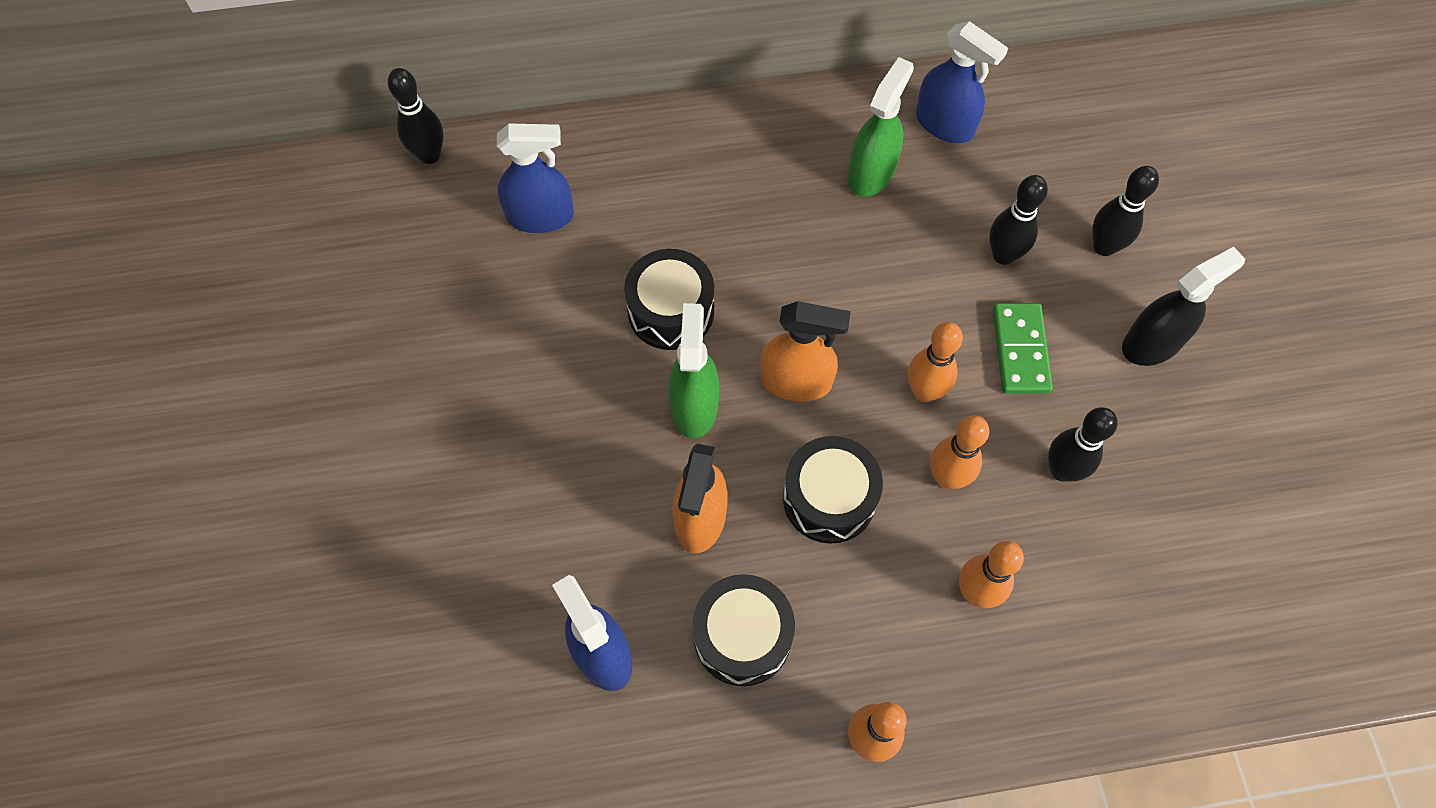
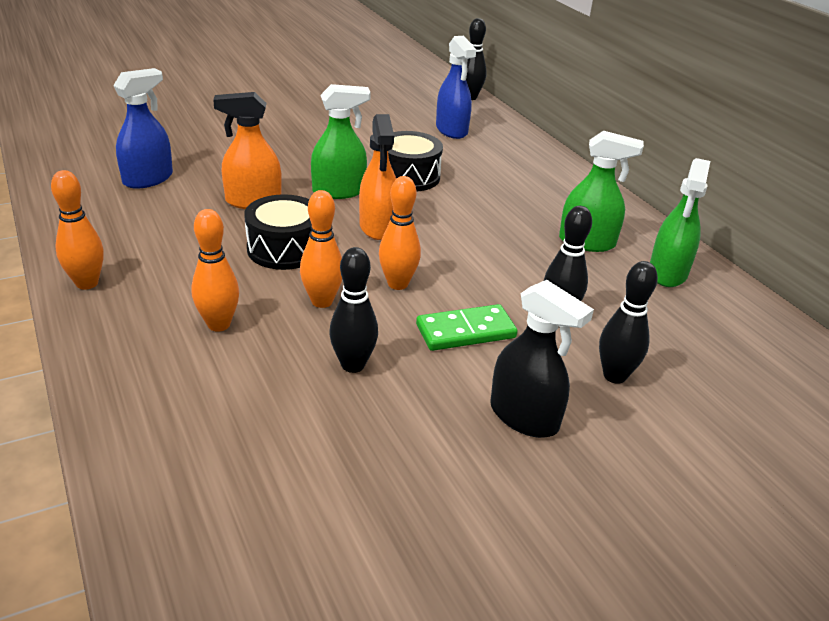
camera: 70 degrees right, 30 degrees down
black drum [693,574,795,686] -> none
blue spray bottle [916,21,1008,143] -> green spray bottle [650,158,710,287]

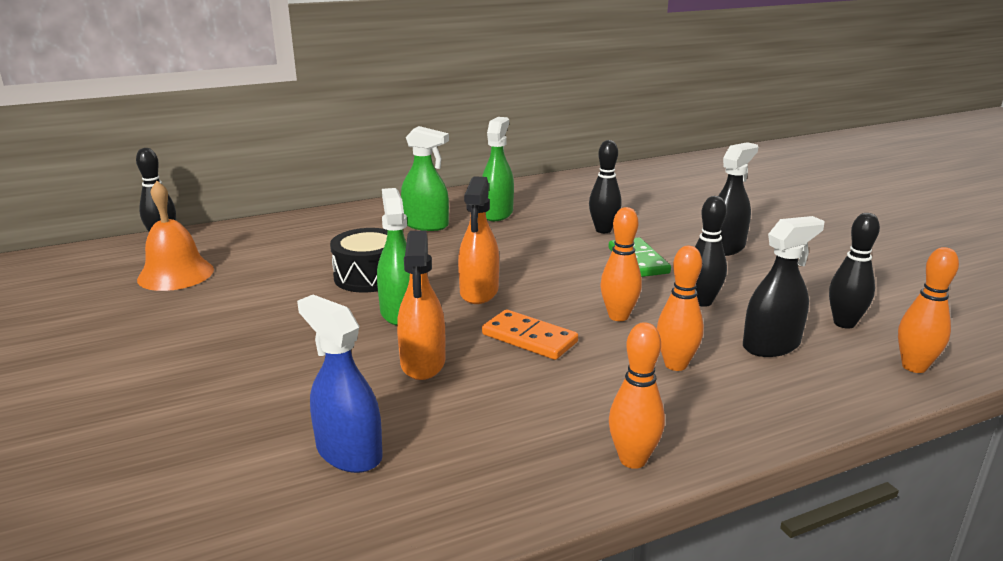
camera: 85 degrees left, 10 degrees down
black drum [244,194,312,270] -> orange domino [482,309,578,360]
orange spray bottle [359,114,396,240] -> orange spray bottle turned 105 degrees clockwise [458,176,499,304]
orange bowling pin [379,176,421,290] -> orange bowling pin moved to [898,247,959,373]
blue spray bottle [436,36,476,139] -> none
black bowling pin [599,261,658,384] -> black bowling pin moved to [829,213,880,329]
green spray bottle [650,158,710,287] -> green spray bottle moved to [401,126,449,231]
none -> orange bell [137,181,214,291]
none -> black spray bottle [743,216,824,357]

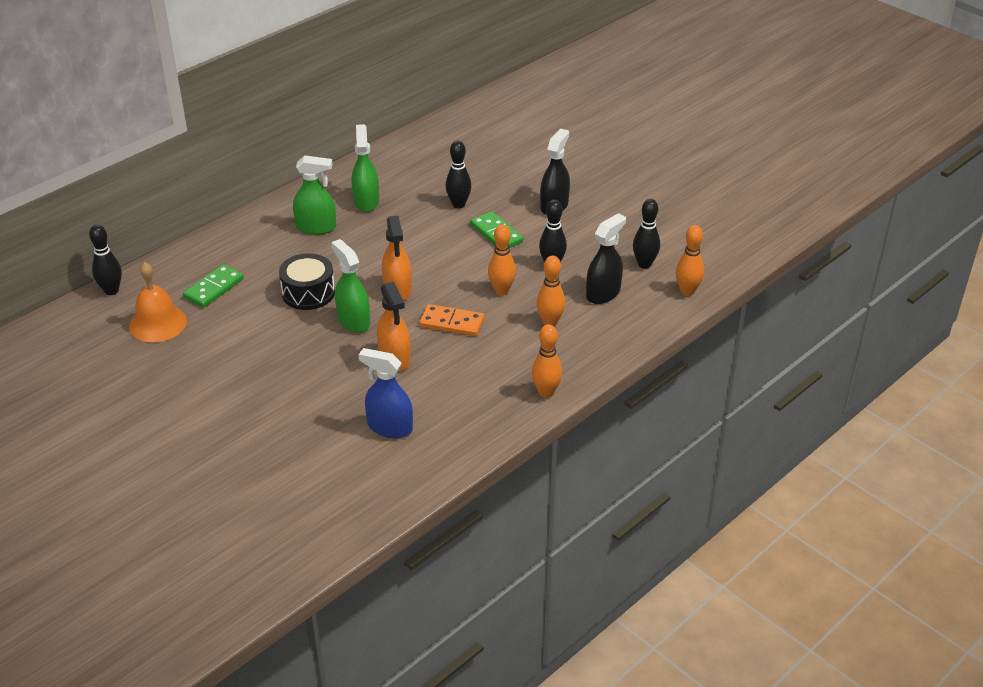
camera: 20 degrees left, 15 degrees up
none -> green domino [183,264,244,308]

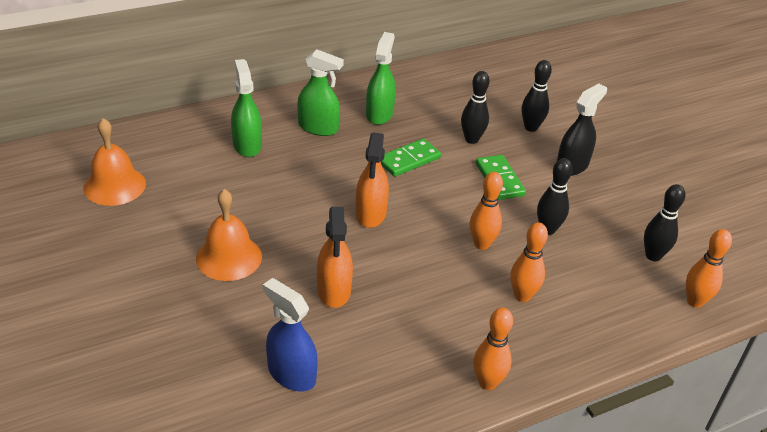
camera: 15 degrees right, 0 degrees up
black bowling pin [89,225,122,295] -> black bowling pin moved to [522,60,552,132]
green domino [183,264,244,308] -> green domino moved to [381,139,441,177]
black drum [279,253,335,310] -> none
green spray bottle [331,239,370,333] -> green spray bottle moved to [231,59,262,157]
orange domino [420,304,484,336] -> none
black spray bottle [586,213,626,304] -> none
none -> orange bell [196,189,262,281]

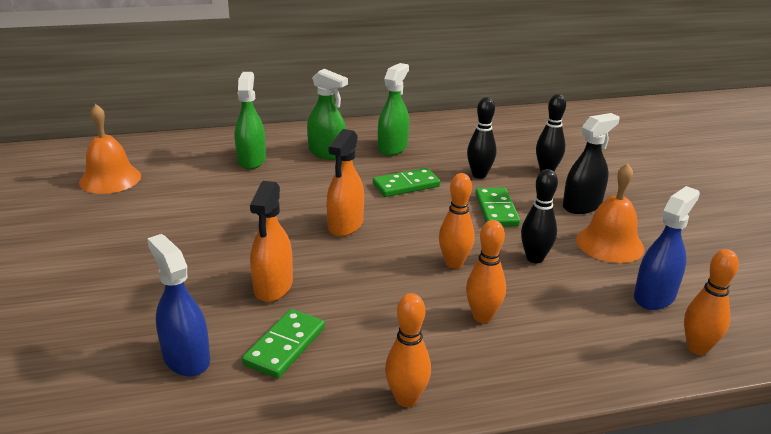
camera: 15 degrees right, 10 degrees down
orange bell [196,189,262,281] -> orange bell moved to [576,163,644,263]
black bowling pin [644,184,685,261] -> blue spray bottle [634,186,700,310]
none -> green domino [242,309,325,378]

